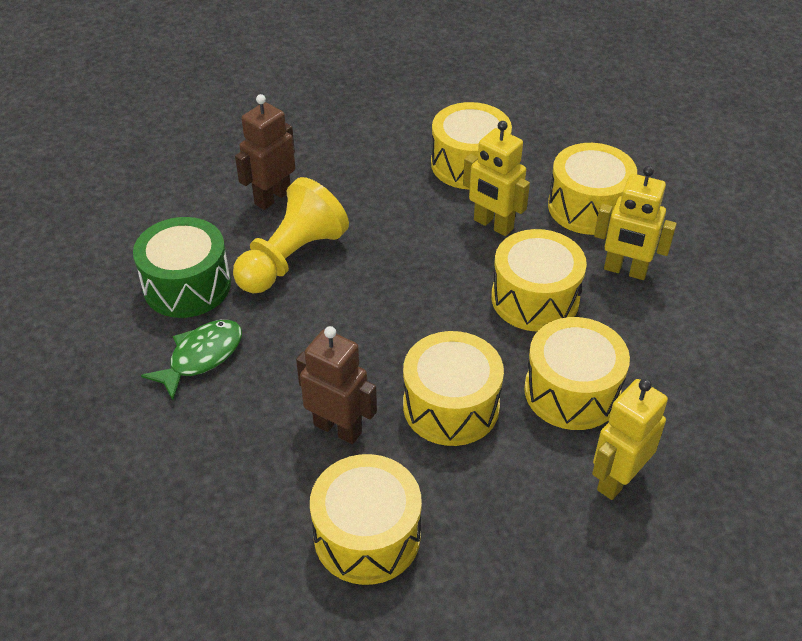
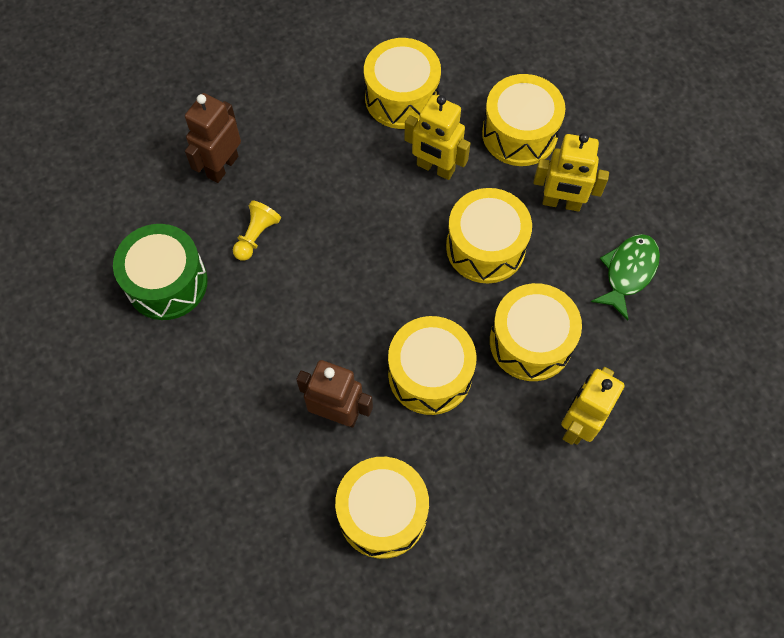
camera: 10 degrees left, 20 degrees up
green fish [141,320,242,400] -> green fish moved to [591,234,660,320]
yellow pawn [233,177,349,293] -> yellow pawn [233,201,281,261], size x0.51

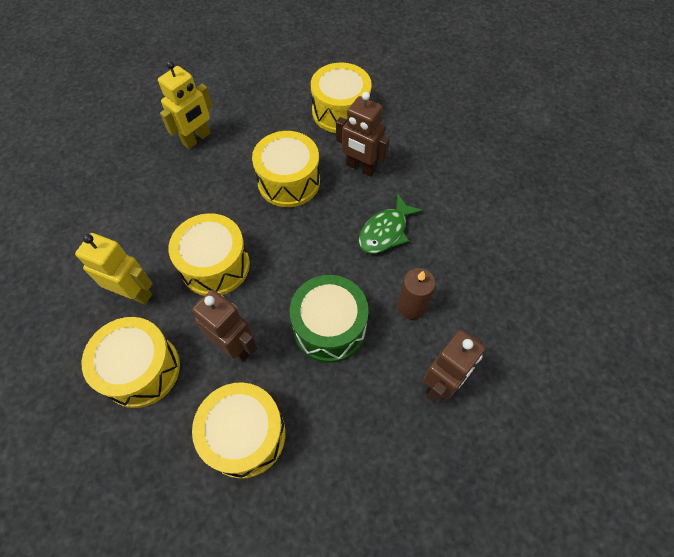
camera: 170 degrees left, 5 degrees down
green drum [113,224,208,320] -> green drum moved to [290,275,369,363]
yellow pawn [233,201,281,261] -> brown candle [397,268,436,320]
yellow robot [404,95,471,180] -> brown robot [192,290,257,362]
yellow drum [490,283,582,381] -> none
green fish [591,234,660,320] -> green fish moved to [358,193,423,254]

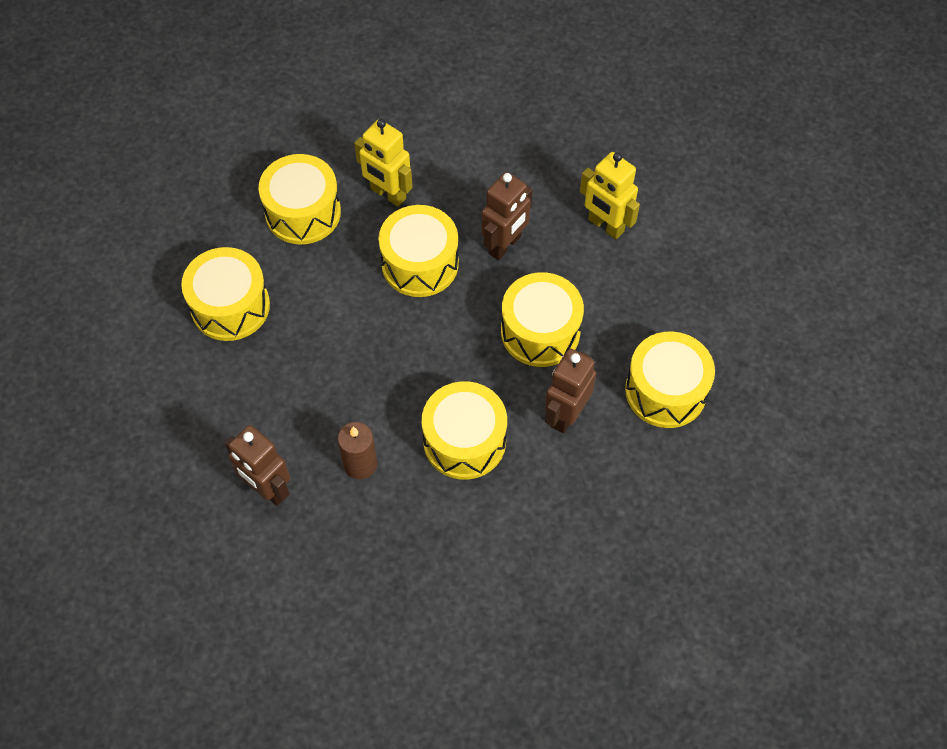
camera: 90 degrees right, 0 degrees up
yellow robot [75,233,153,305] -> yellow robot turned 105 degrees clockwise [354,119,413,207]
brown robot [192,290,257,362] -> brown robot moved to [482,172,533,260]
green drum [290,275,369,363] -> none
green fish [358,193,423,254] -> yellow drum [422,381,507,480]

